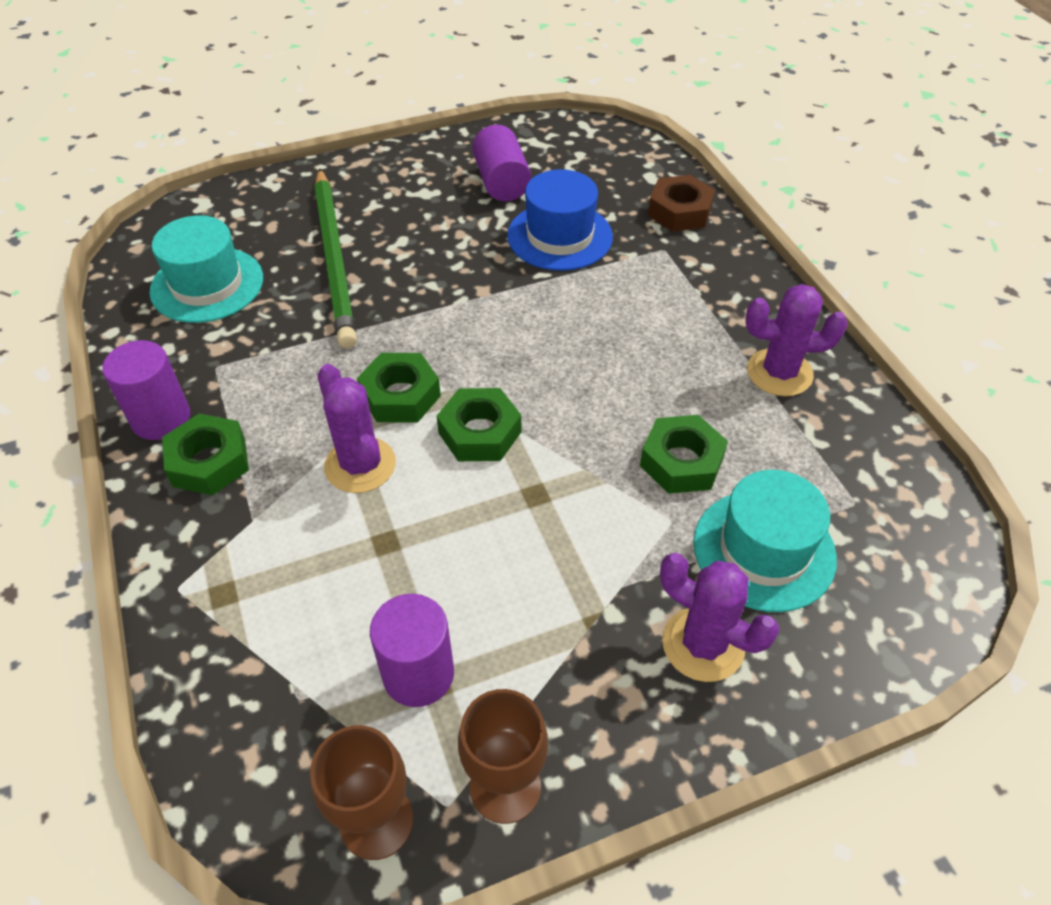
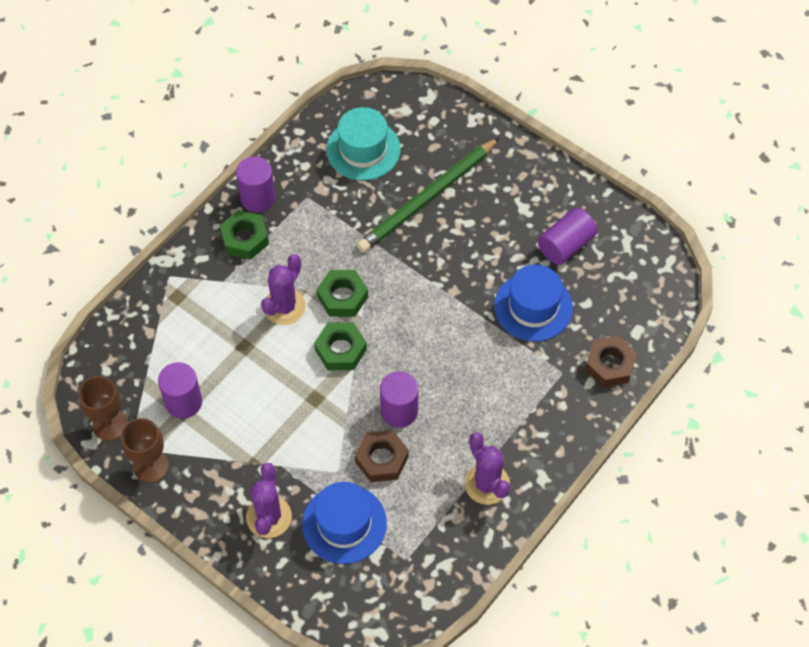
camera: 60 degrees right, 10 degrees up
green nut [640,415,728,494] -> brown nut [355,430,409,482]
turquoise hat [693,470,837,612] -> blue hat [302,482,387,564]
none -> purple cylinder [380,371,419,428]

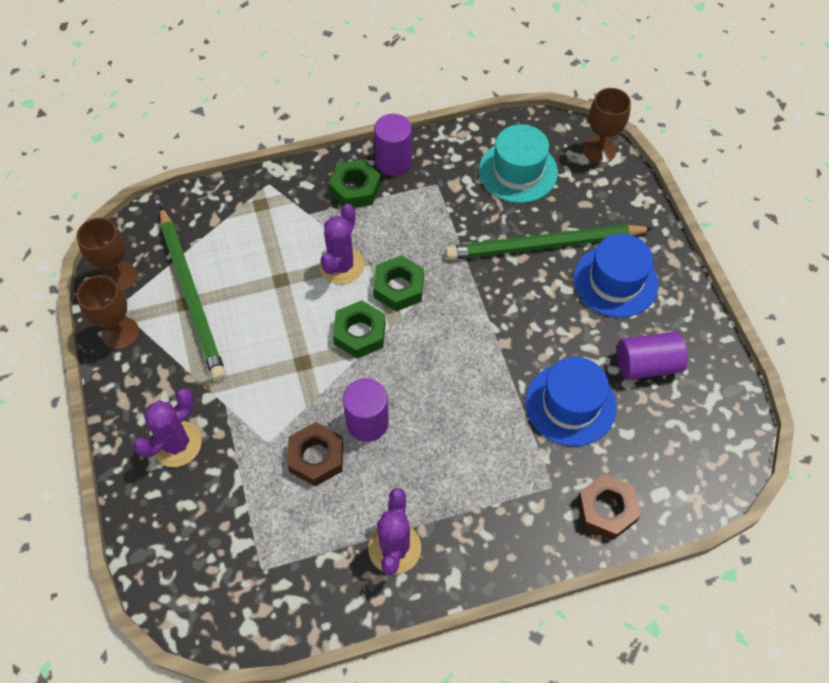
camera: 35 degrees right, 0 degrees up
purple cylinder [158,362,202,419] -> green pencil [160,206,226,381]
purple cactus [261,254,306,325] -> purple cactus turned 45 degrees counterclockwise [319,204,364,285]
blue hat [302,482,387,564] -> blue hat moved to [574,234,658,318]
none -> brown goblet [583,88,631,164]

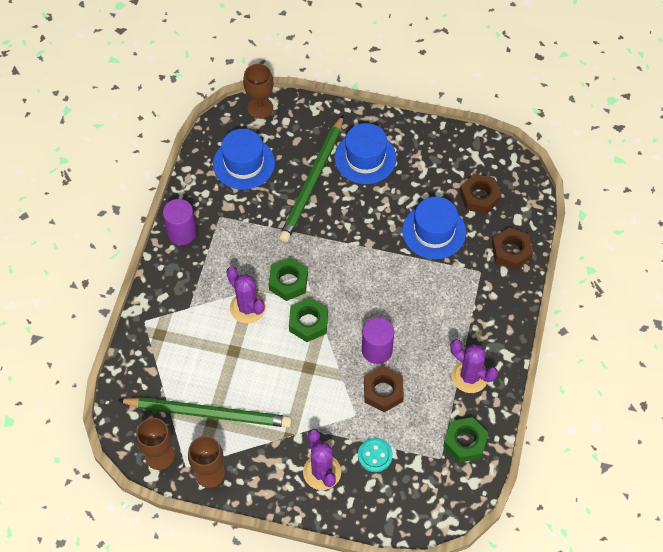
camera: 60 degrees left, 0 degrees up
green nut [329,159,381,208] -> green nut moved to [443,417,489,463]
turquoise hat [479,124,558,203] -> blue hat [213,129,275,190]
purple cylinder [617,331,688,380] -> none
none -> turquoise button [358,438,393,472]
none -> brown nut [460,174,501,214]

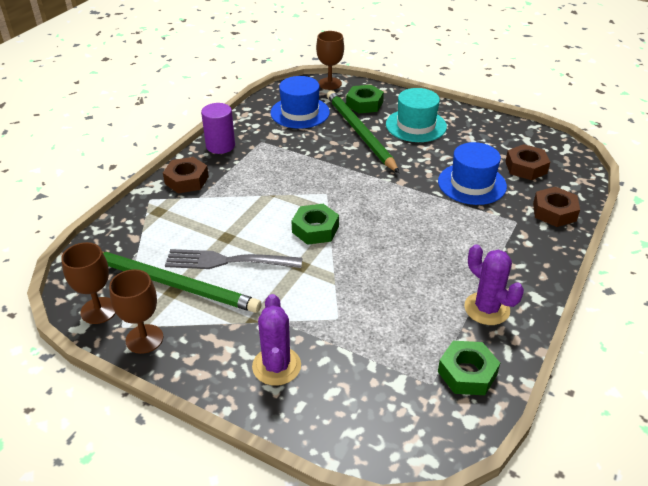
camera: 15 degrees right, 20 degrees down
purple cactus [226,267,266,323] -> none
green nut [269,257,308,301] -> green nut moved to [346,85,384,113]
green pencil [279,115,343,242] -> green pencil turned 120 degrees clockwise [327,90,399,173]
blue hat [335,123,397,184] -> turquoise hat [386,88,447,142]
turquoise button [358,438,393,472] -> none
purple cylinder [362,317,394,364] -> none
brown nut [364,366,404,412] -> brown nut moved to [163,157,209,194]
none -> grey fork [165,249,302,269]

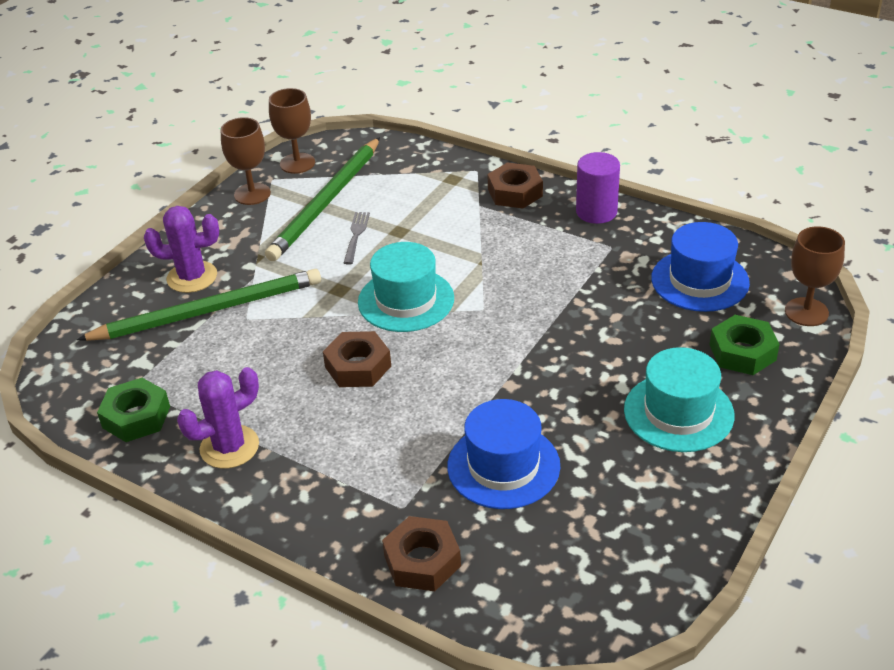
camera: 95 degrees right, 0 degrees up
grey fork [165,249,302,269] -> grey fork [344,212,370,265], size x0.54
green nut [292,204,339,245] -> turquoise hat [358,242,454,332]
green pencil [327,90,399,173] -> green pencil moved to [76,269,321,341]
brown nut [505,144,550,180] -> brown nut moved to [323,331,391,387]

